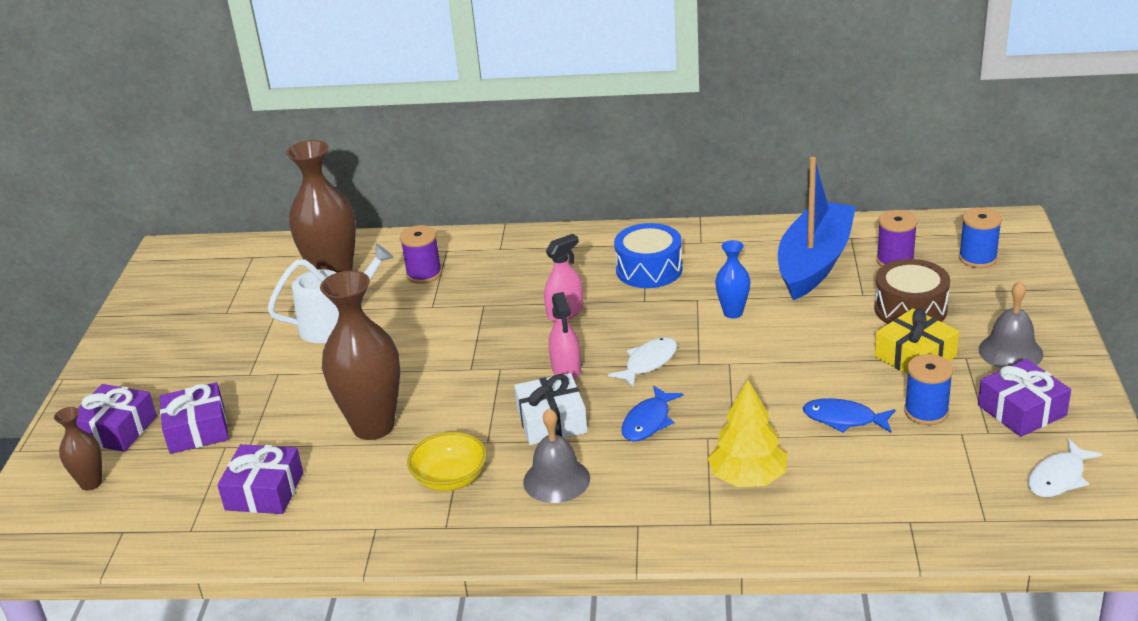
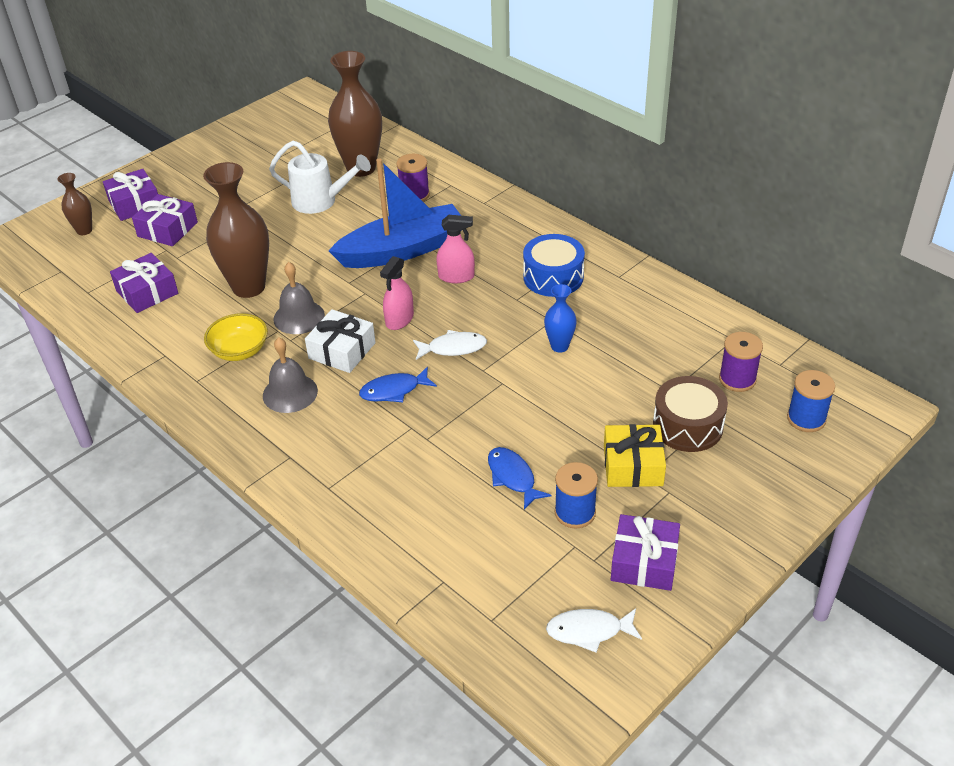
camera: 40 degrees right, 10 degrees up
yellow tree [708,380,787,487] -> none
blue boat [778,157,856,300] -> blue boat moved to [329,159,461,268]
grey bell [979,281,1043,369] -> grey bell moved to [273,262,325,334]

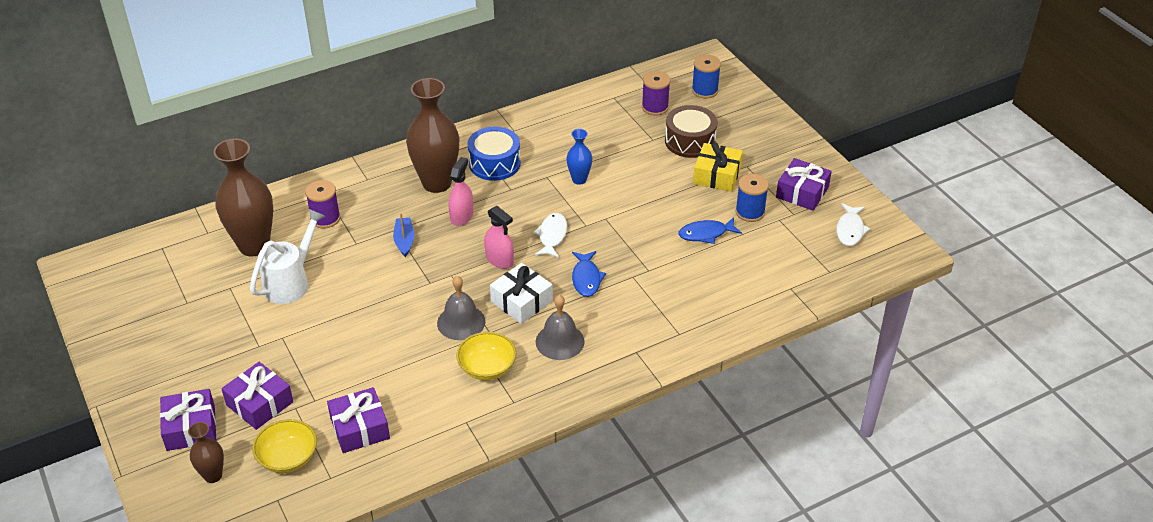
camera: 75 degrees left, 0 degrees up
brown vase [203,162,269,298] -> brown vase moved to [406,78,459,193]
blue boat [329,159,461,268] -> blue boat [393,213,414,257], size x0.40
none -> yellow bowl [252,419,317,473]

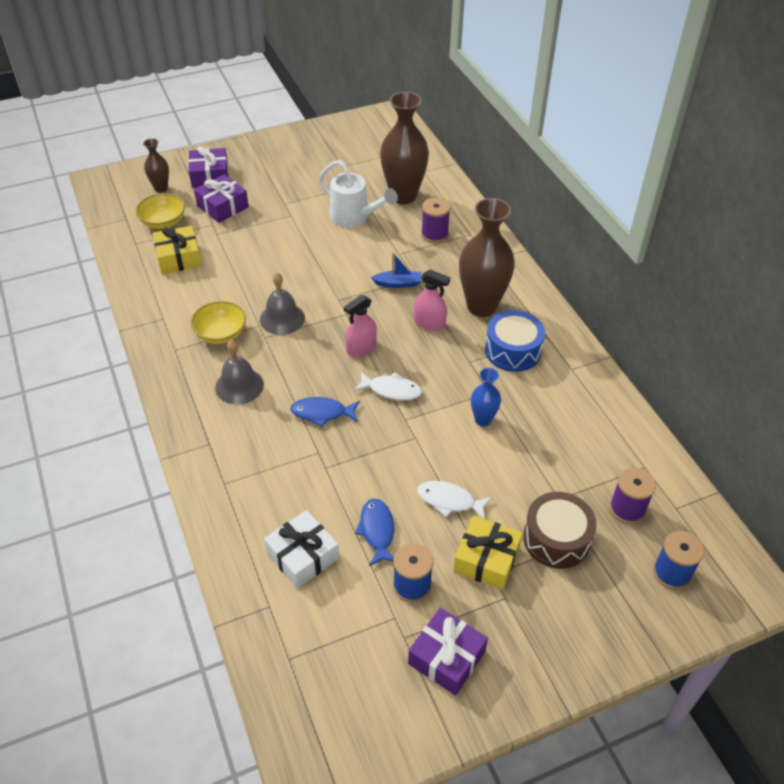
camera: 95 degrees right, 5 degrees up
purple gift [327,387,390,453] -> yellow gift [153,226,201,274]
white gift [490,263,553,324] -> white gift moved to [264,510,339,589]
white fish [836,203,870,246] -> white fish moved to [417,481,492,519]

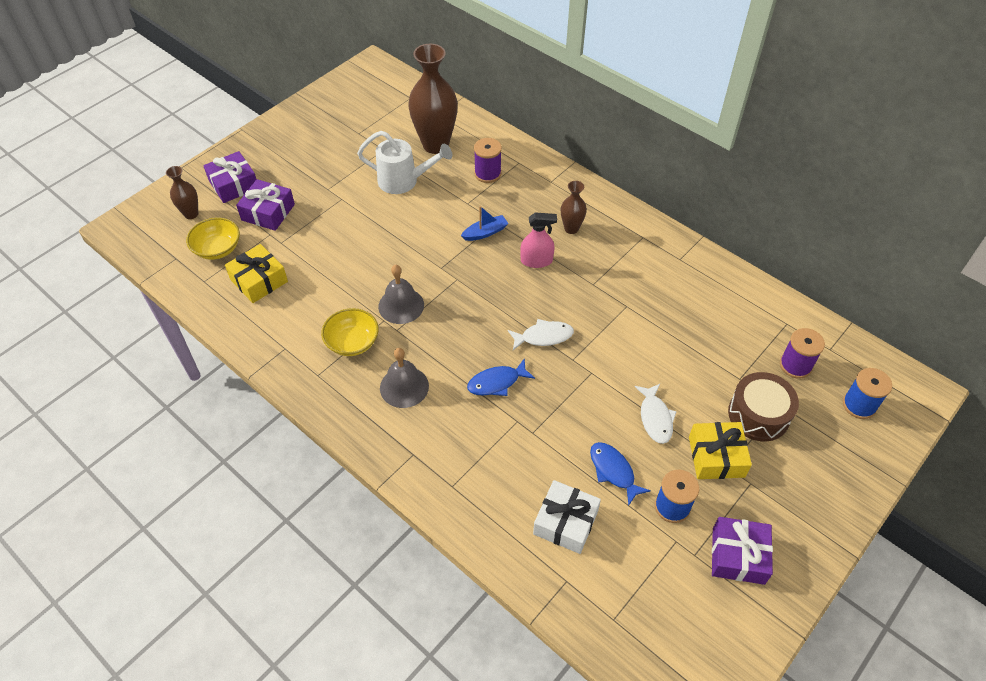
camera: 25 degrees left, 5 degrees up
pink spray bottle [344,295,377,357] -> none
white fish [417,481,492,519] -> white fish turned 90 degrees counterclockwise [635,384,677,444]
brown vase [459,198,515,317] -> brown vase [561,181,587,234], size x0.50
blue vase [471,368,501,426] -> none
blue drum [485,310,545,372] -> none

